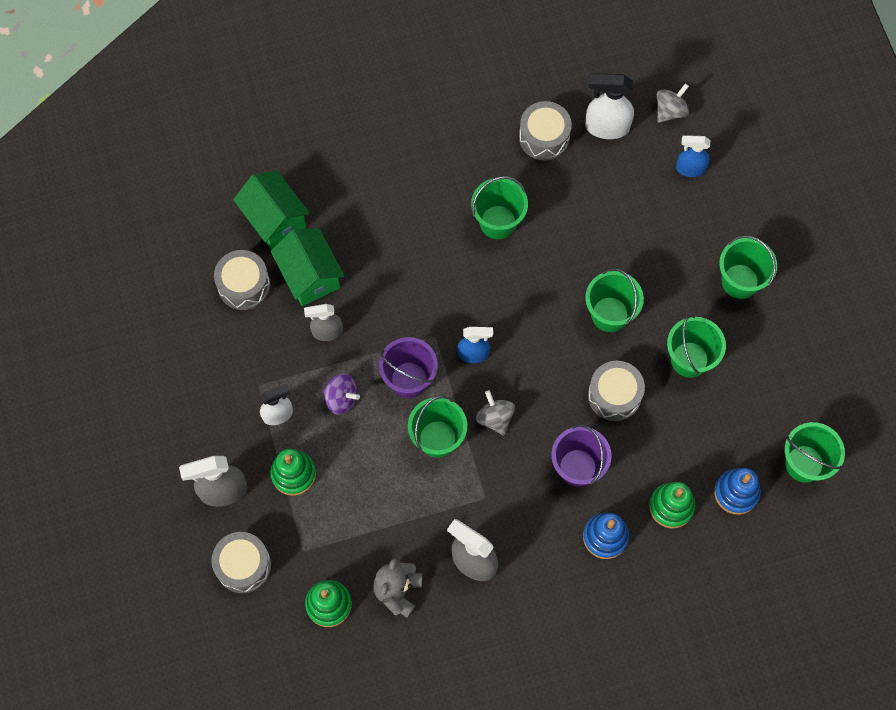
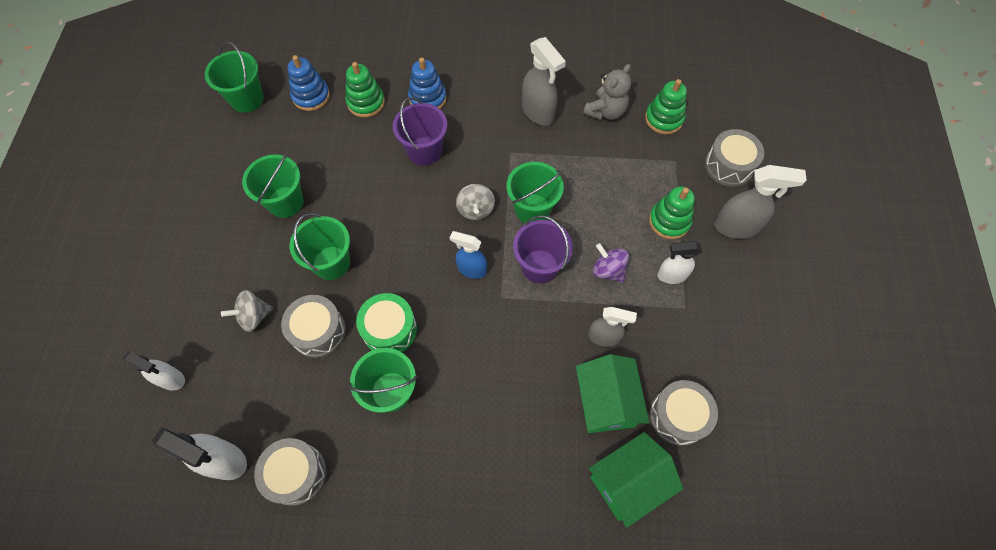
camera: 160 degrees left, 5 degrees down
green house [233,171,310,250] -> green house turned 75 degrees clockwise [589,432,683,528]
grey drum [588,361,645,421] -> grey drum moved to [281,295,346,358]
grey spinning top [657,84,689,123] -> grey spinning top moved to [221,290,273,332]
blue spray bottle [676,135,710,177] -> white spray bottle [123,351,185,391]
green bucket [719,235,777,299] -> none
none -> green drum [356,293,417,352]

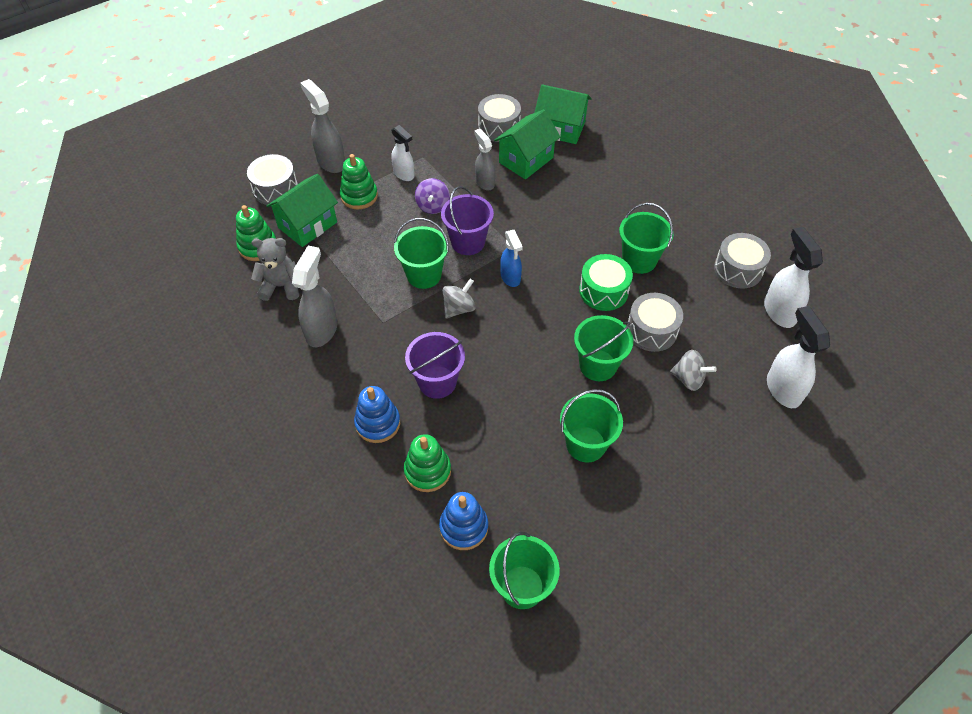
camera: 130 degrees left, 10 degrees down
white spray bottle [123,351,185,391] -> white spray bottle [767,306,830,408], size x1.51
none -> green house [266,174,338,247]

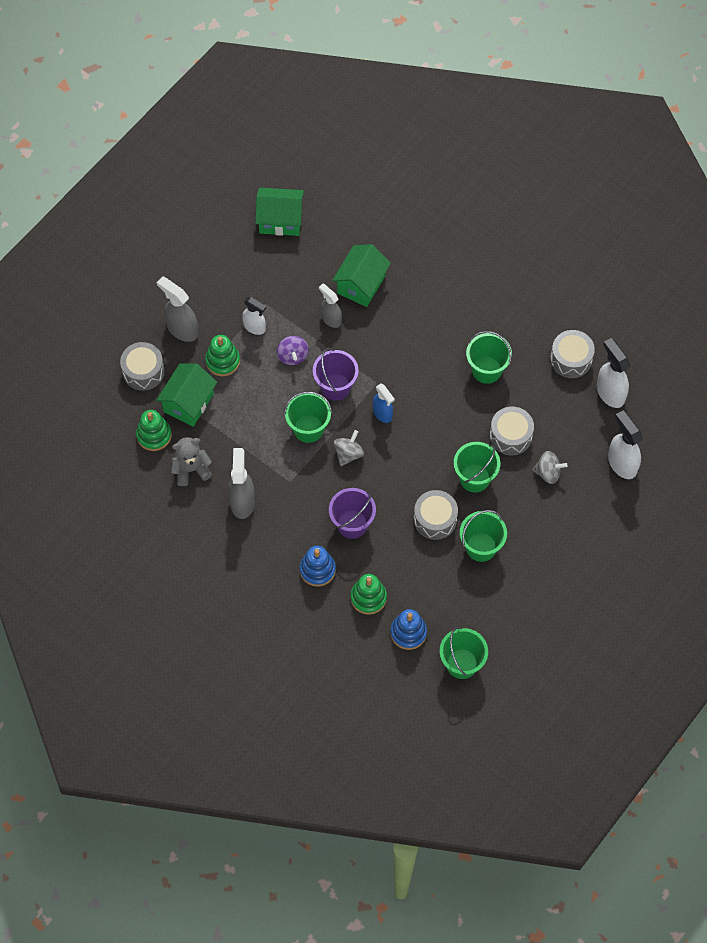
camera: 15 degrees left, 10 degrees up
grey drum [478,94,521,142] -> grey drum moved to [414,490,458,540]
green house [534,84,592,144] -> green house moved to [256,188,304,236]
green drum [579,254,633,311] -> none

